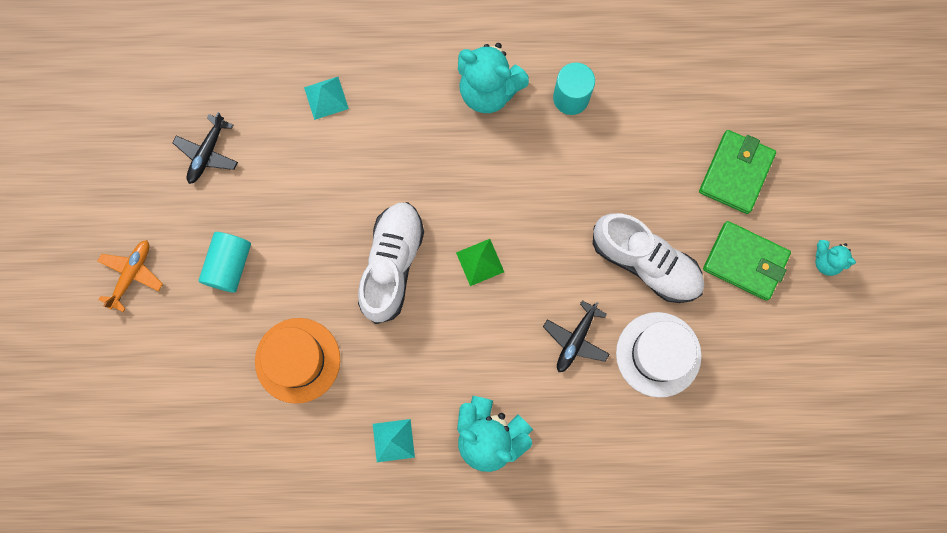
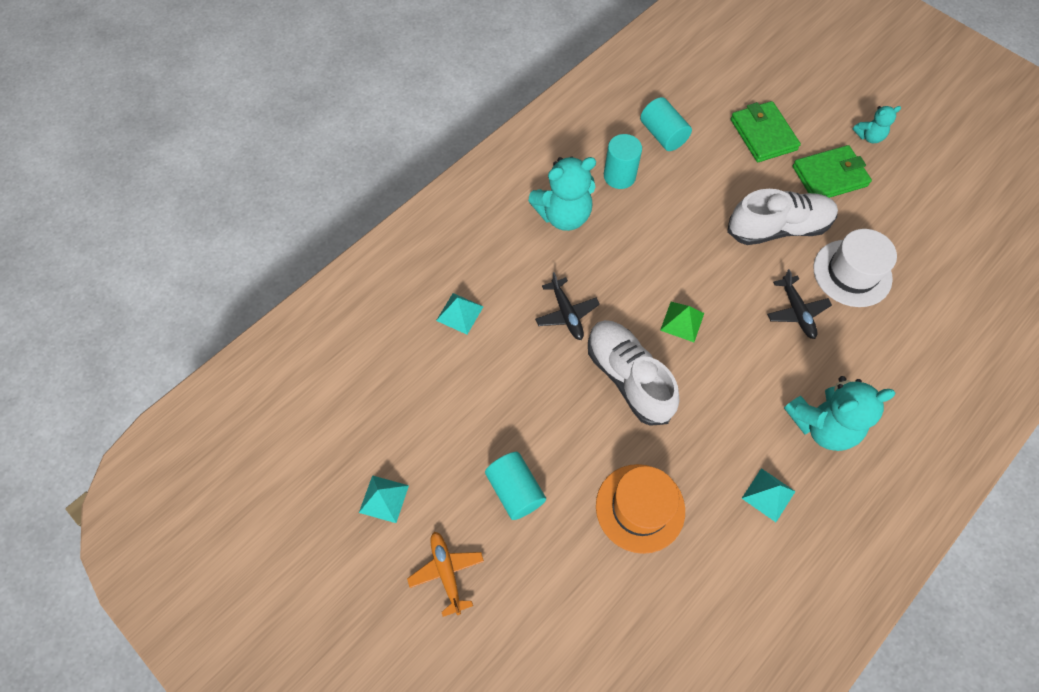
camera: 45 degrees left, 15 degrees down
black plane [173,112,238,184] -> black plane moved to [535,272,600,340]
none -> turquoise pyramid [359,475,409,523]
none -> turquoise cylinder [640,97,692,151]

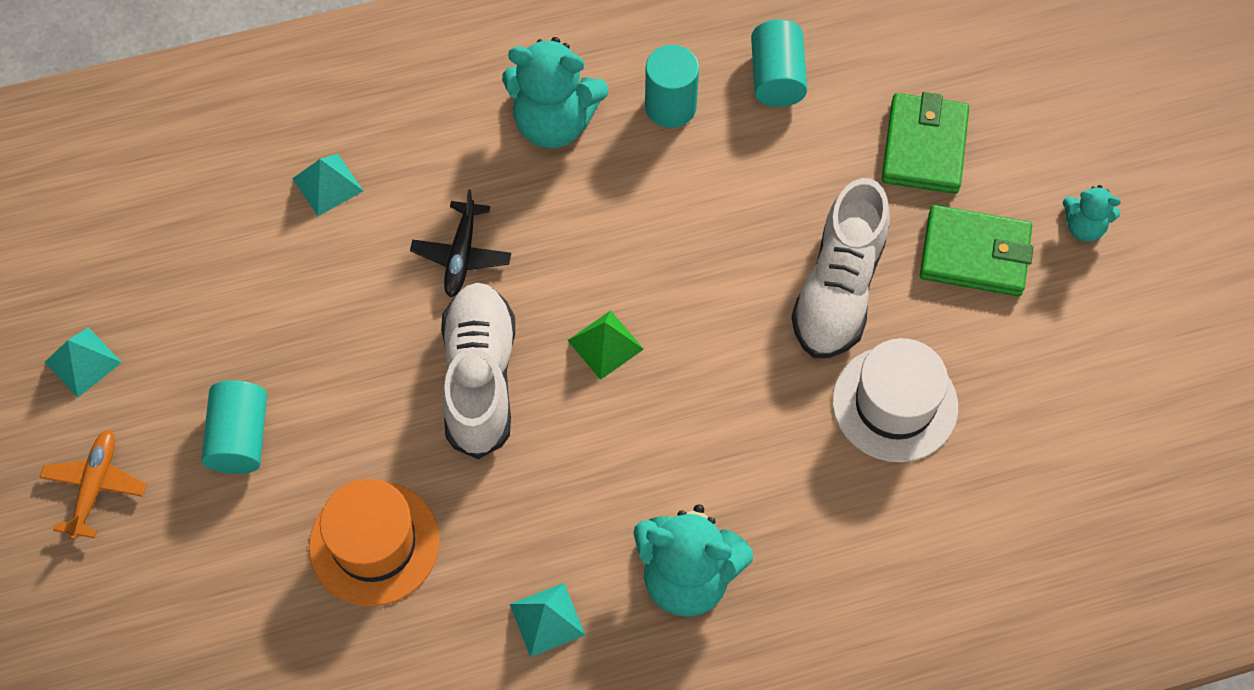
camera: 30 degrees right, 0 degrees up
white shoe [727,189,838,245] -> white shoe turned 90 degrees clockwise [791,178,890,358]
black plane [767,269,832,339] -> none

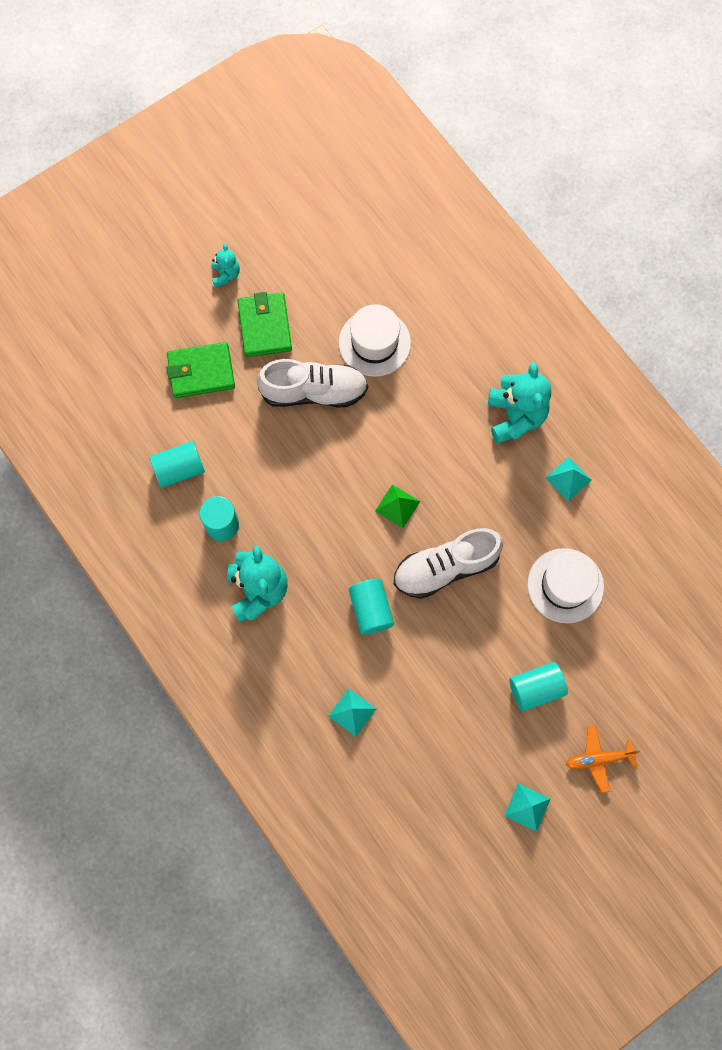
camera: 110 degrees left, 10 degrees up
orange hat [309,479,440,606] -> white hat [527,548,604,623]
black plane [410,189,511,297] -> turquoise cylinder [349,579,394,635]

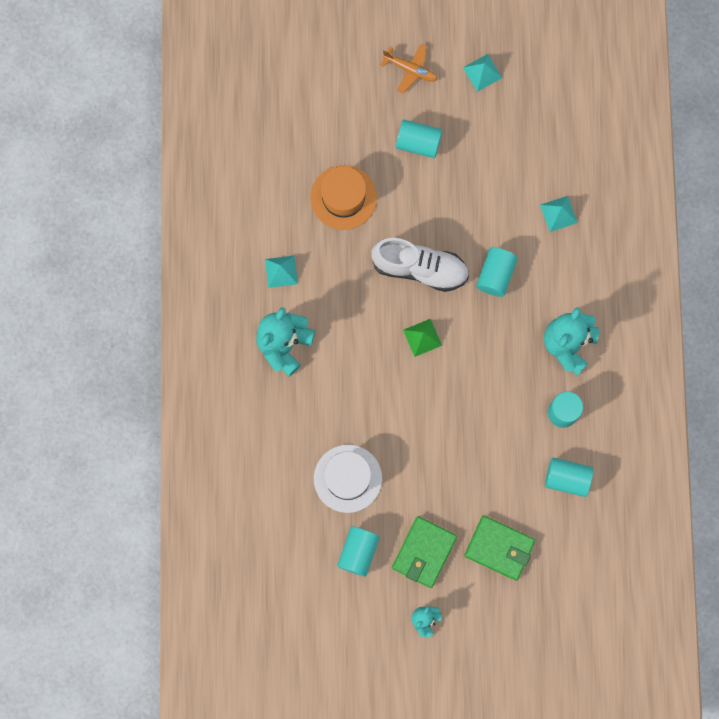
camera: 145 degrees left, 5 degrees up
white shoe [257,359,368,407] -> none
white hat [527,548,604,623] -> orange hat [310,165,377,230]
none -> turquoise cylinder [337,526,380,577]

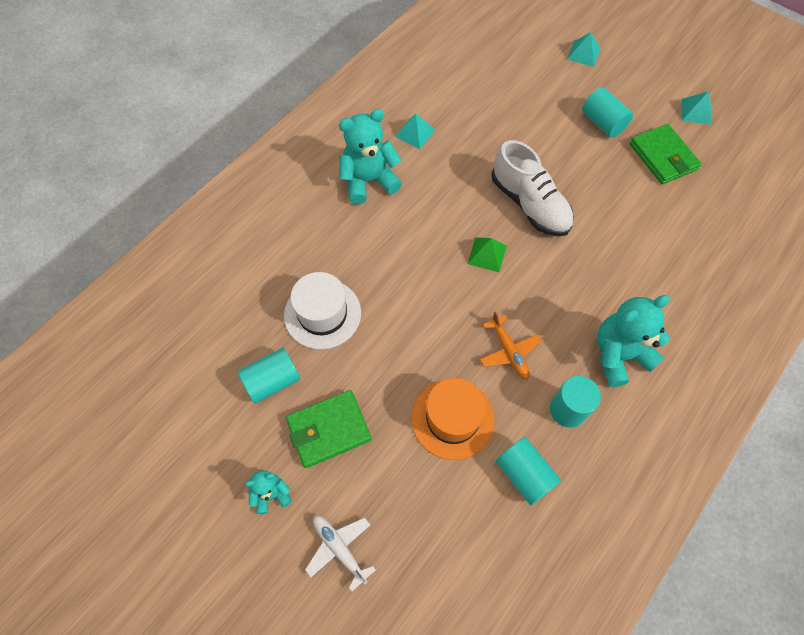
camera: 40 degrees right, 15 degrees down
orange hat [310,165,377,230] -> orange hat moved to [411,378,495,460]
orange plane [381,43,437,93] -> orange plane moved to [479,311,542,379]
green wallet [464,515,535,581] -> green wallet moved to [630,124,701,184]
turquoise cylinder [476,247,518,297] -> none
turquoise pyramid [540,196,578,232] -> turquoise pyramid moved to [567,32,600,67]
none -> white plane [305,516,376,592]

